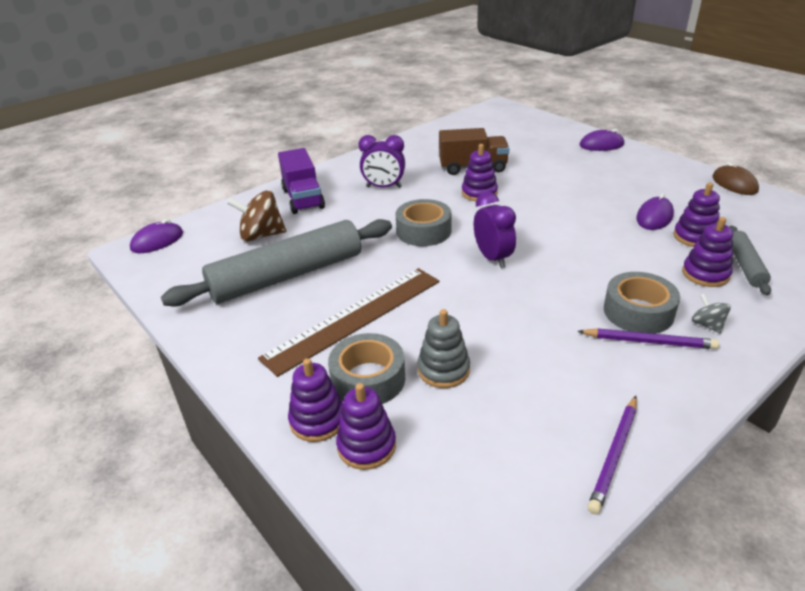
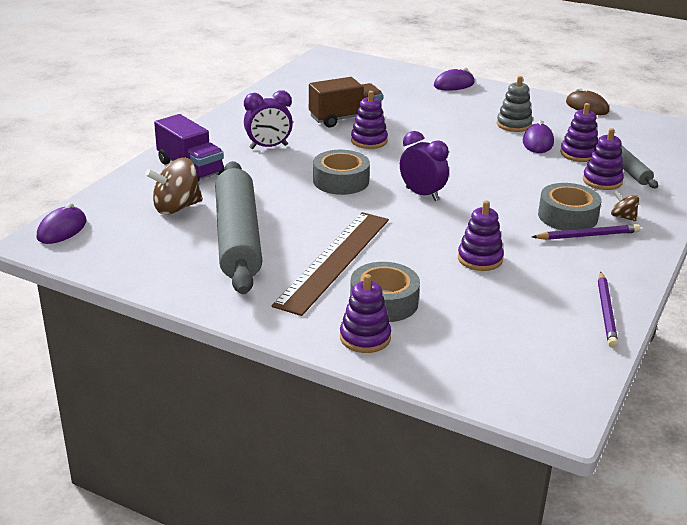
camera: 25 degrees left, 5 degrees down
grey rolling pin [161,219,392,307] -> grey rolling pin turned 45 degrees counterclockwise [215,161,262,294]
purple stacking toy [336,383,396,470] -> purple stacking toy moved to [458,201,504,271]
grey stacking toy [417,309,470,388] -> grey stacking toy moved to [497,76,533,132]
grey spinning top [692,294,731,334] -> brown spinning top [611,191,639,221]

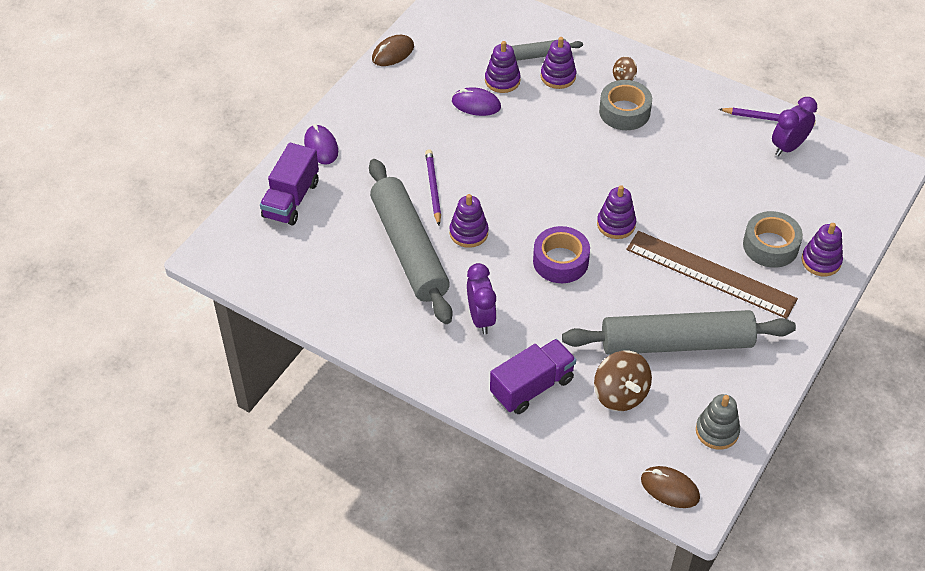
camera: 85 degrees left, 20 degrees up
purple mouse [37,203,86,244] -> brown mouse [641,466,700,508]
brown truck [309,77,383,127] -> grey rolling pin [369,159,452,324]
grey tape [313,150,370,195] -> purple tape [533,226,590,283]
purple clock [400,131,449,201] -> purple clock moved to [772,97,817,156]
purple stacking toy [458,201,504,271] -> purple stacking toy moved to [597,185,636,239]
grey stacking toy [497,76,533,132] -> grey stacking toy moved to [696,394,740,450]
purple pencil [532,224,640,240] -> purple pencil moved to [425,149,441,225]
none -> purple truck [260,143,319,225]

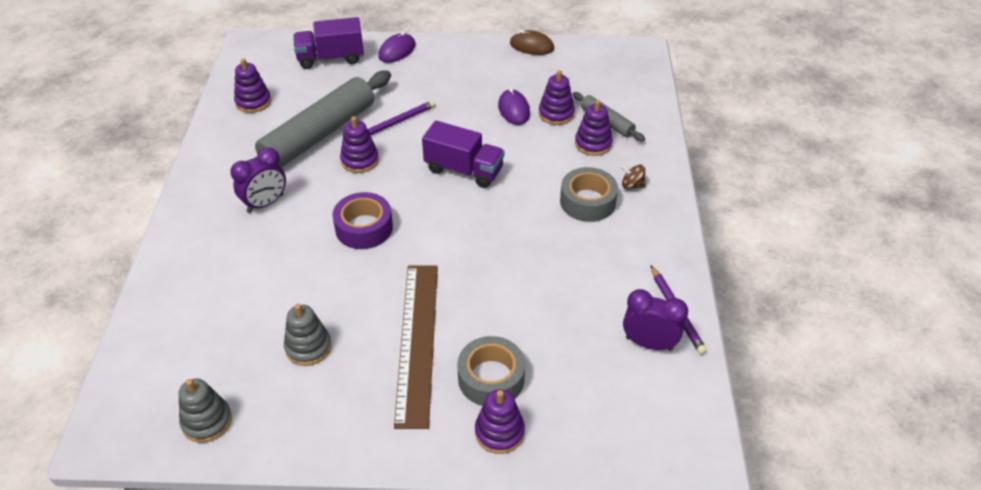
camera: 60 degrees right, 5 degrees down
purple truck [490,339,576,414] -> purple truck moved to [422,121,505,188]
grey rolling pin [562,310,796,355] -> grey stacking toy [284,304,331,366]
brown spinning top [594,351,652,411] -> none
purple stacking toy [597,185,636,239] -> purple stacking toy moved to [234,58,271,113]
brown mouse [641,466,700,508] -> none

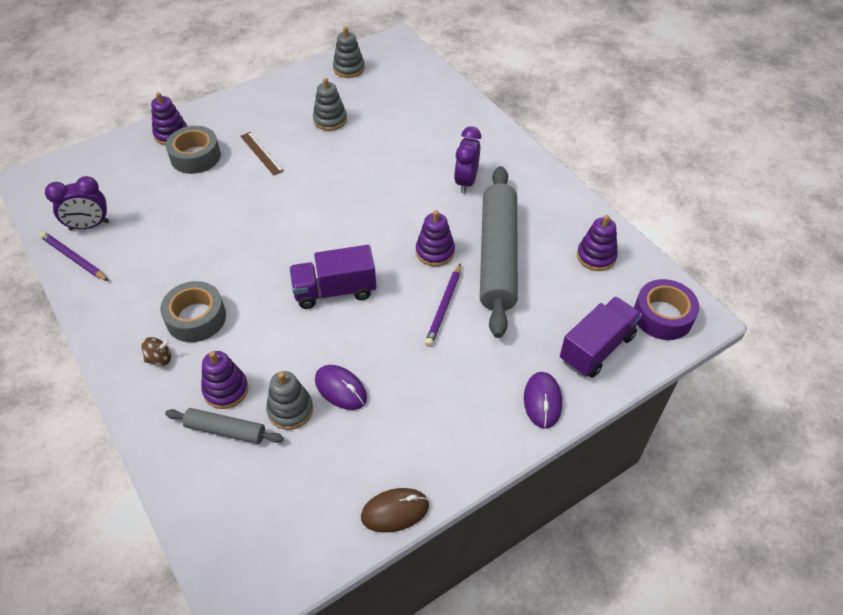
camera: 145 degrees right, 5 degrees up
purple tape [332,192,393,249] -> purple tape moved to [634,279,699,340]
brown ruler [394,266,438,429] -> brown ruler [240,132,284,175], size x0.47
purple stacking toy [539,70,575,125] -> grey stacking toy [266,371,313,430]

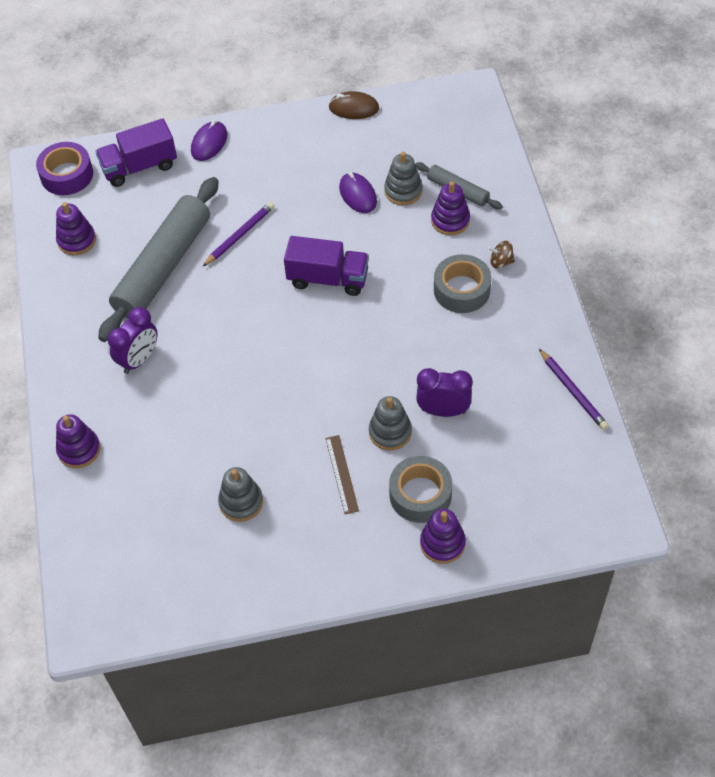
camera: 155 degrees left, 5 degrees up
purple clock [45,176,109,230] -> purple clock moved to [416,368,473,417]
grey stacking toy [333,27,365,78] -> grey stacking toy moved to [369,396,412,450]
purple stacking toy [416,210,455,266] -> purple stacking toy moved to [56,414,100,468]

